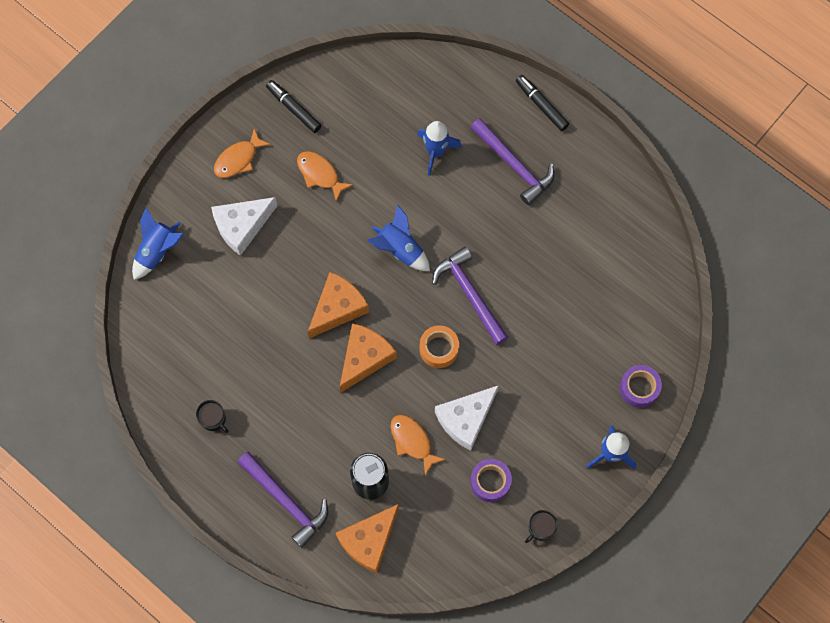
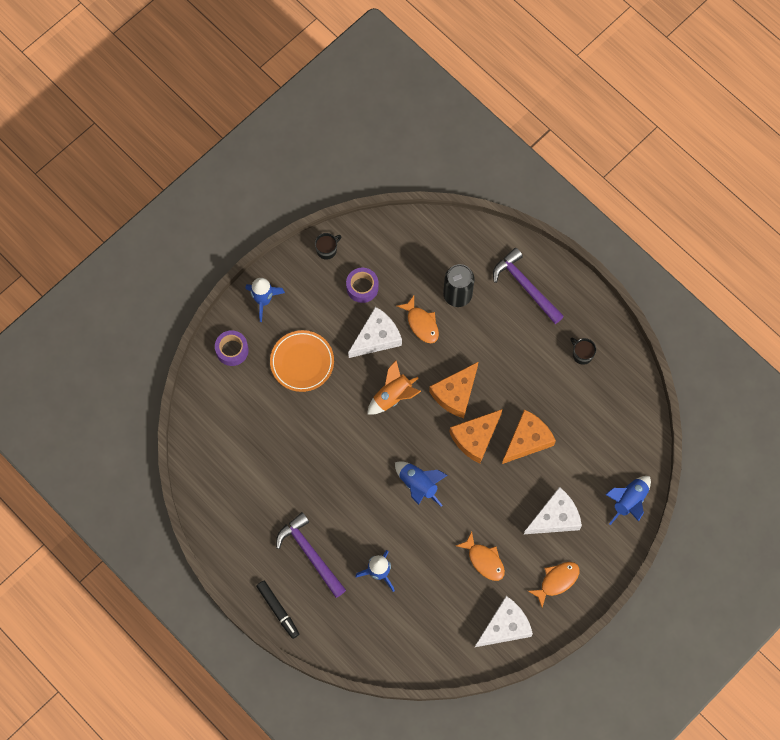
camera: 175 degrees left, 0 degrees up
black marker [266,80,322,133] -> white cheese [475,596,533,647]
orange cheese [336,504,399,573] -> orange cheese moved to [502,409,556,464]
orange tape [420,325,459,368] -> orange rocket [367,360,421,414]
purple hammer [432,247,509,345] -> none
none -> orange plate [270,330,334,392]

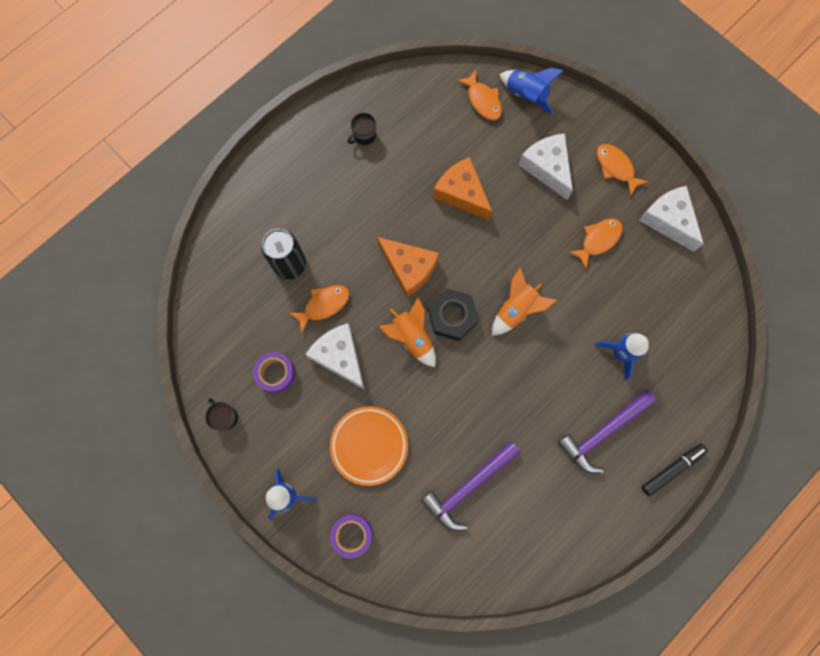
camera: 90 degrees left, 5 degrees up
blue rocket [395,461,448,506] -> orange rocket [492,268,557,336]
orange cheese [449,409,502,463] -> none
purple hammer [493,248,564,324] -> purple hammer moved to [421,441,520,531]
none -> black nut [428,289,479,341]
none -> orange fish [456,70,502,120]

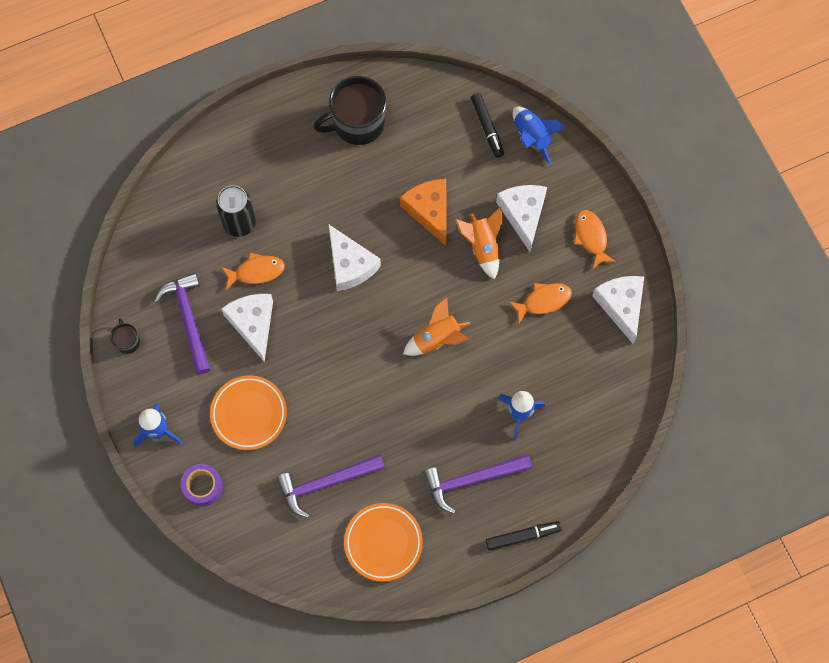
camera: 20 degrees right, 5 degrees down
purple tape [253,352,296,393] -> purple hammer [154,273,210,374]
black mug [348,113,376,145] -> black mug [313,76,386,145], size x2.18
orange cheese [377,237,439,297] -> white cheese [328,224,381,291]
orange rocket [378,297,436,367] -> orange rocket moved to [455,207,503,280]
black nut [428,289,479,341] -> none
orange fish [456,70,502,120] -> black marker [471,93,504,158]
none -> orange plate [344,503,423,582]

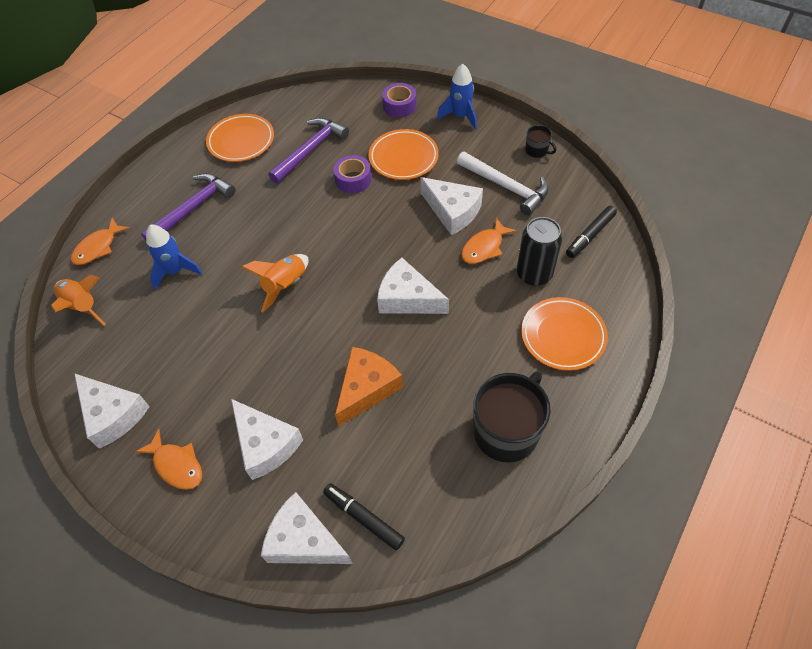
camera: 150 degrees right, 15 degrees down
purple hammer [154,273,210,374] -> white hammer [457,152,549,216]
orange cheese [400,179,446,246] -> orange cheese turned 90 degrees counterclockwise [335,347,403,427]
orange rocket [455,207,503,280] -> orange rocket moved to [51,275,106,326]
black marker [486,521,561,551] -> black marker moved to [566,206,617,258]
orange fish [509,283,572,324] -> orange fish moved to [71,218,130,265]
blue rocket [513,107,566,164] -> white cheese [261,492,353,564]
none -> purple tape [334,155,372,193]
none -> orange plate [521,297,608,371]

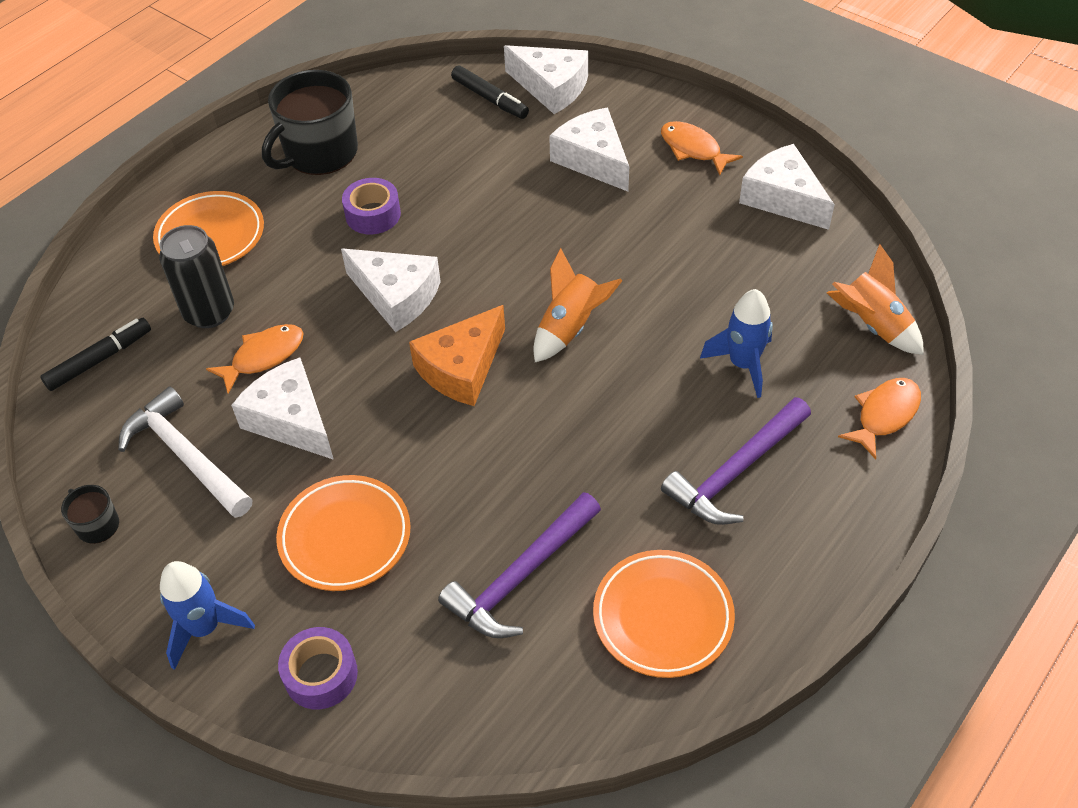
camera: 175 degrees left, 5 degrees down
purple tape [334,155,372,193] -> purple tape moved to [342,178,401,235]
orange cheese [335,347,403,427] -> orange cheese moved to [409,305,505,406]

